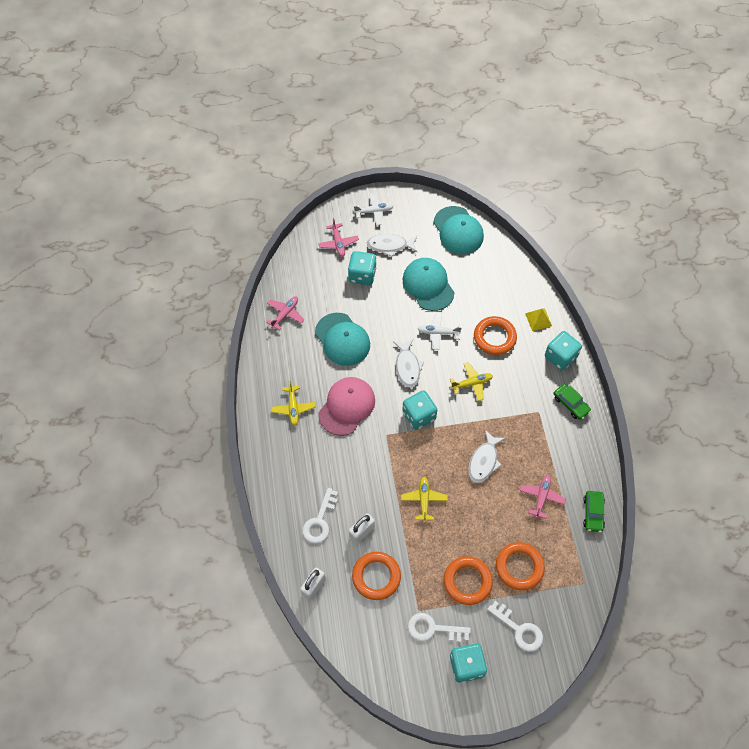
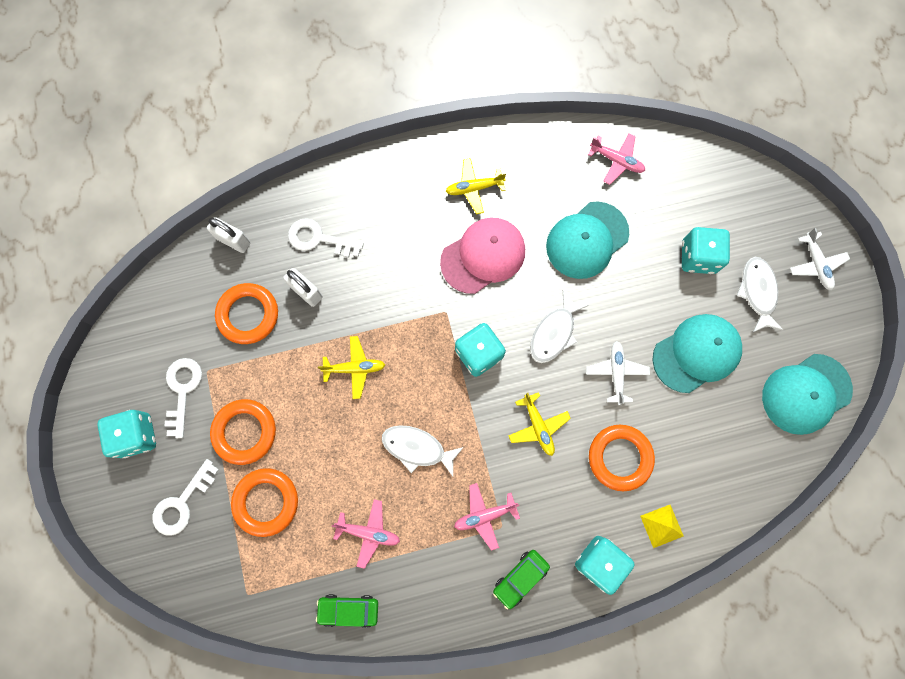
camera: 85 degrees right, 15 degrees up
pink plane [318,218,359,257] -> pink plane moved to [454,483,520,551]
pink cap [318,377,375,436] -> pink cap turned 60 degrees counterclockwise [440,217,525,294]
white fish [393,339,424,388] -> white fish turned 45 degrees counterclockwise [530,290,589,363]

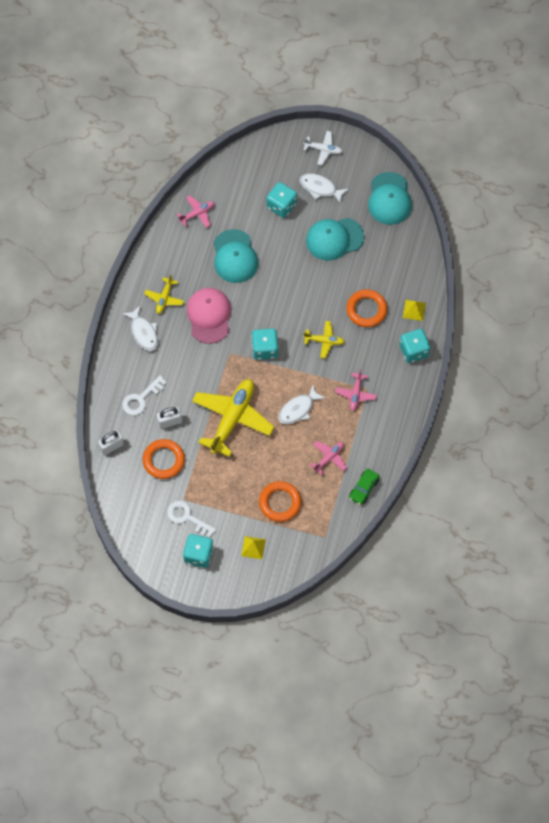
camera: 60 degrees left, 10 degrees down
white key [152,459,219,536] -> yellow pyramid [241,536,266,559]
orange ring [210,399,276,465] -> none
yellow plane [318,336,385,399] -> yellow plane [192,379,274,457], size x2.08
green car [493,550,550,610] -> none
white fish [530,290,589,363] -> white fish moved to [122,306,158,351]
white plane [586,341,650,405] -> none
turquoise cap [653,314,742,393] -> turquoise cap turned 105 degrees counterclockwise [306,218,364,261]

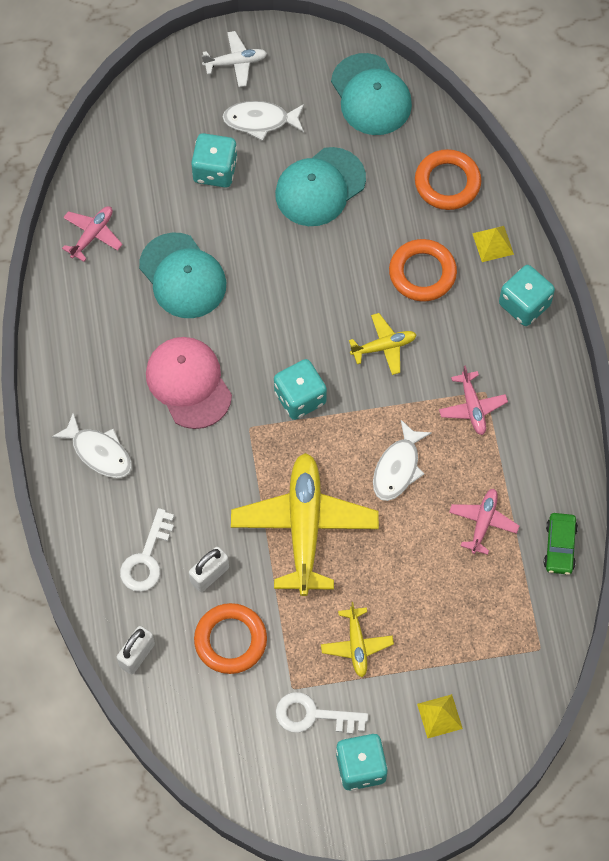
camera: 25 degrees left, 0 degrees up
yellow plane [144,274,184,314] -> yellow plane moved to [321,602,394,677]
orange ring [259,481,301,522] -> orange ring moved to [415,149,481,210]

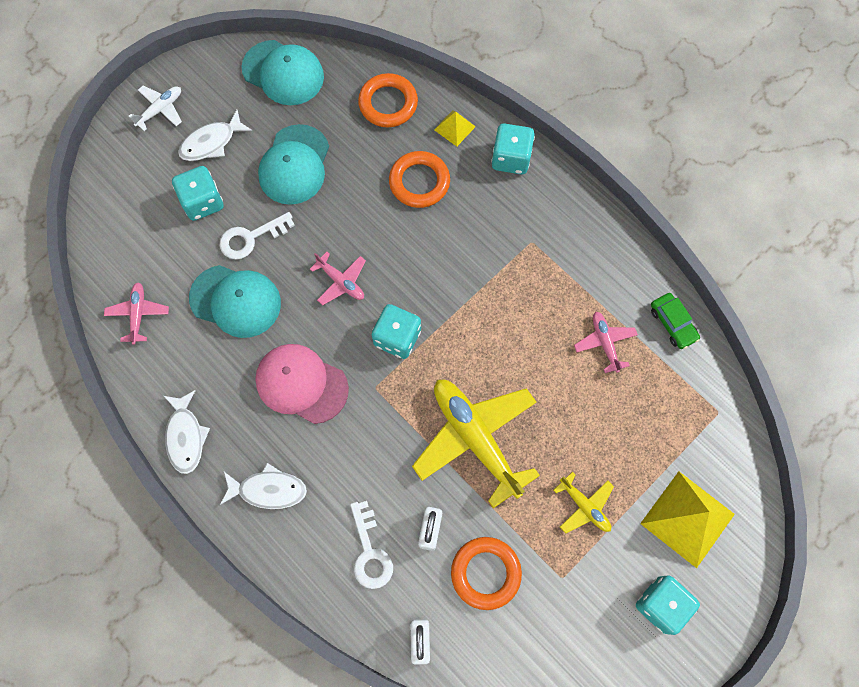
camera: 35 degrees left, 5 degrees up
white key [276,692,368,734] -> white key moved to [220,212,295,259]
yellow plane [349,313,417,375] -> none
white fish [373,420,432,501] -> white fish moved to [164,390,210,474]
yellow pyramid [417,694,463,738] -> yellow pyramid [640,471,735,568], size x1.98
pink plane [439,365,508,435] -> pink plane moved to [310,252,366,305]

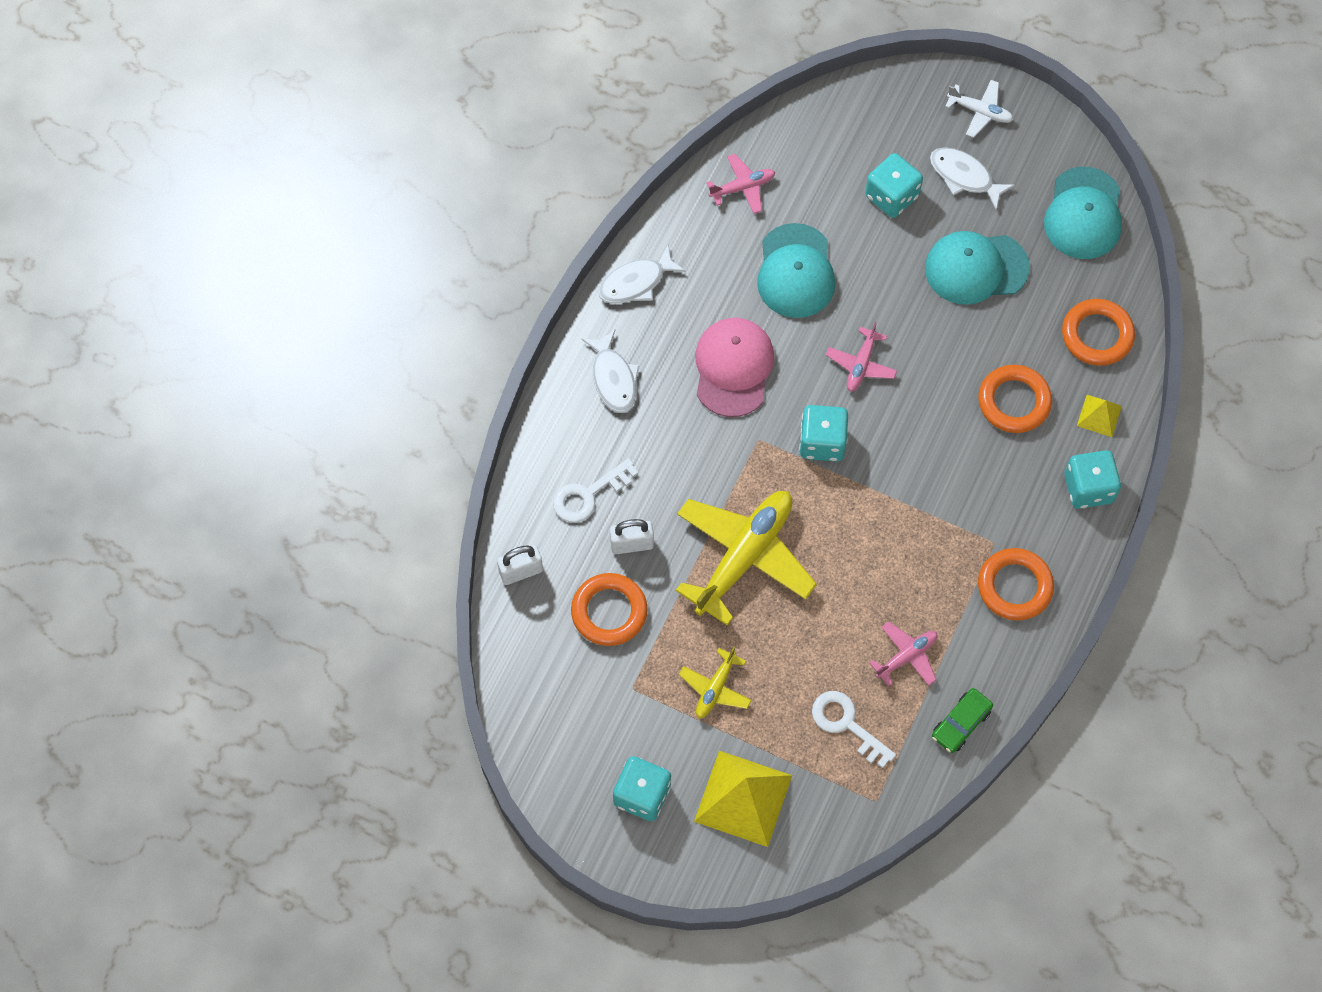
camera: 70 degrees right, 5 degrees down
white key [220,212,295,259] -> white key moved to [812,691,896,768]
none -> orange ring [978,548,1054,620]

